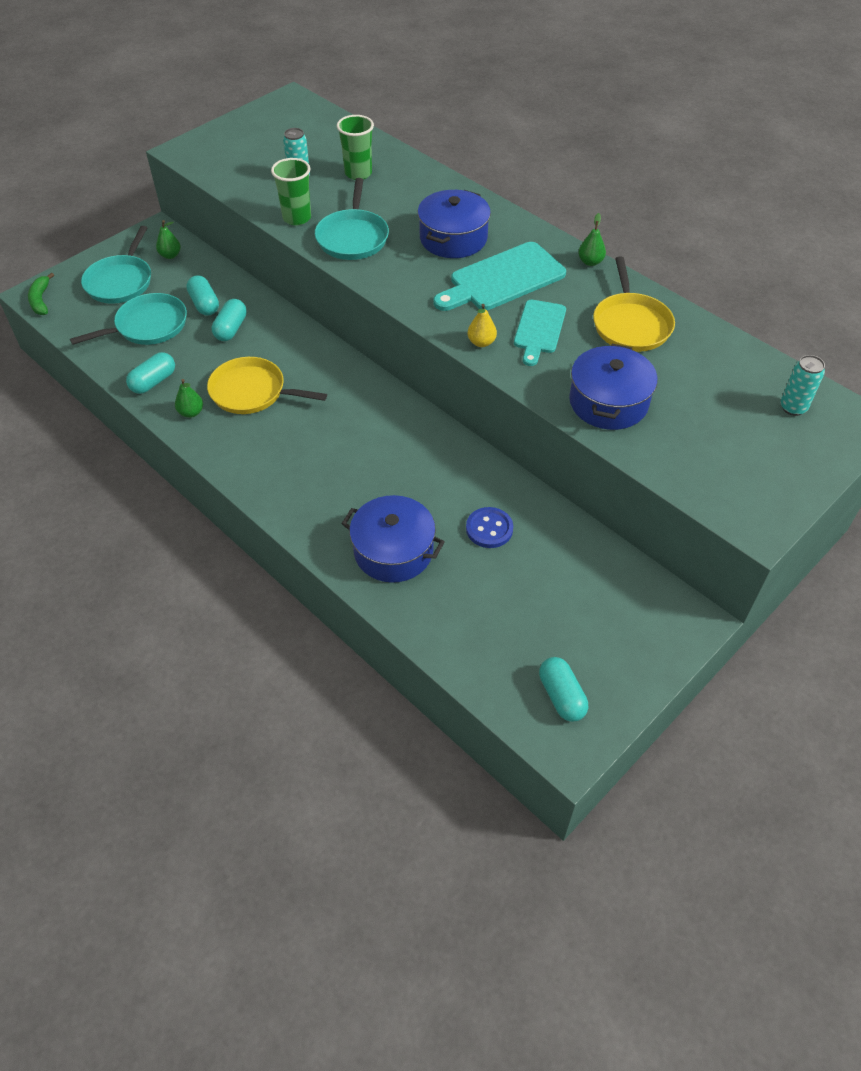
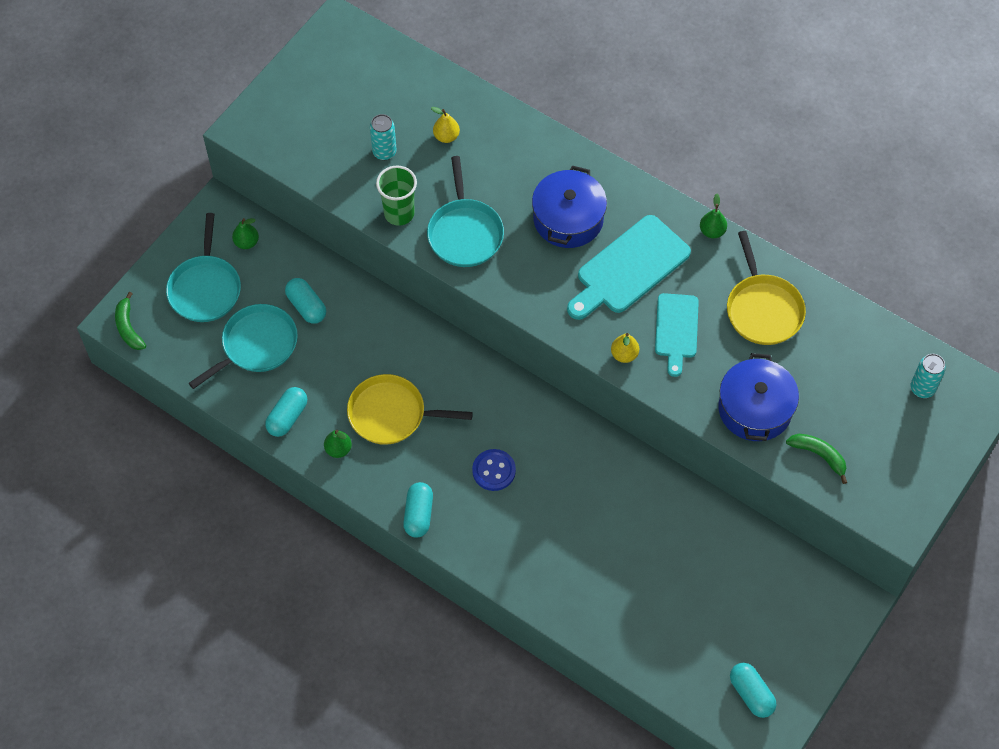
camera: 10 degrees left, 10 degrees up
turquoise capsule [212,299,247,341] -> turquoise capsule moved to [403,482,433,538]
green cup [337,115,374,180] -> yellow pear [431,107,460,143]
blue pot [342,495,444,583] -> none
blue button [466,507,513,548] -> blue button moved to [472,449,516,491]
none -> green banana [786,434,847,484]

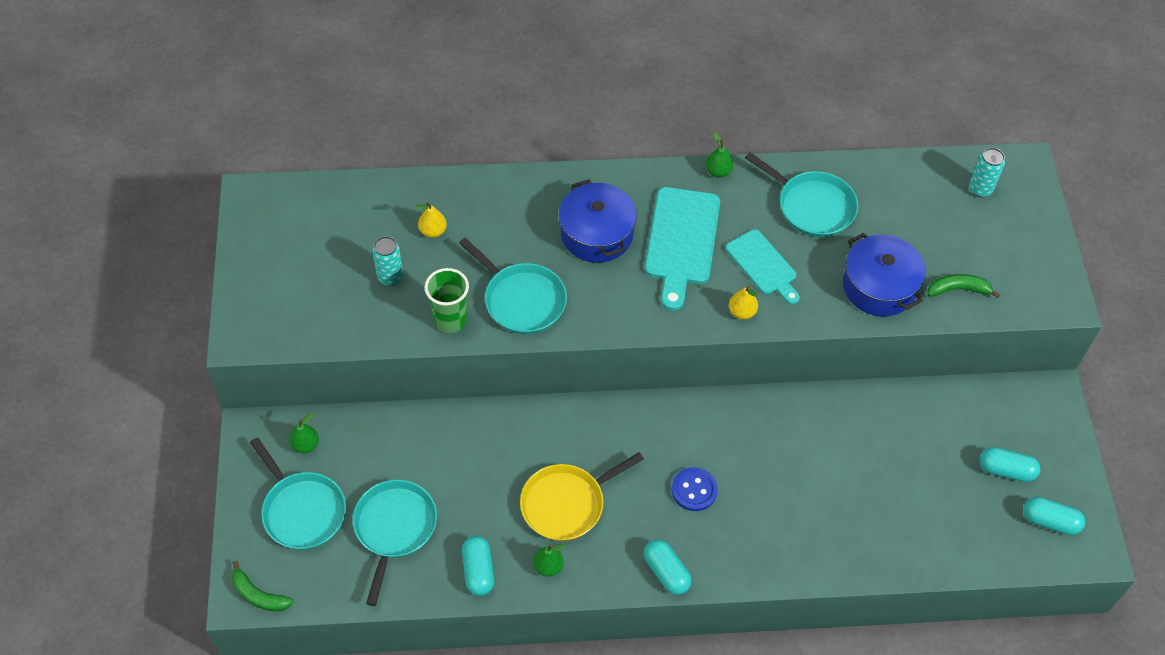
camera: 40 degrees left, 5 degrees down
turquoise capsule [285,278,326,324] -> turquoise capsule moved to [980,447,1040,482]
yellow pan [727,231,806,345] -> turquoise pan [745,152,858,237]

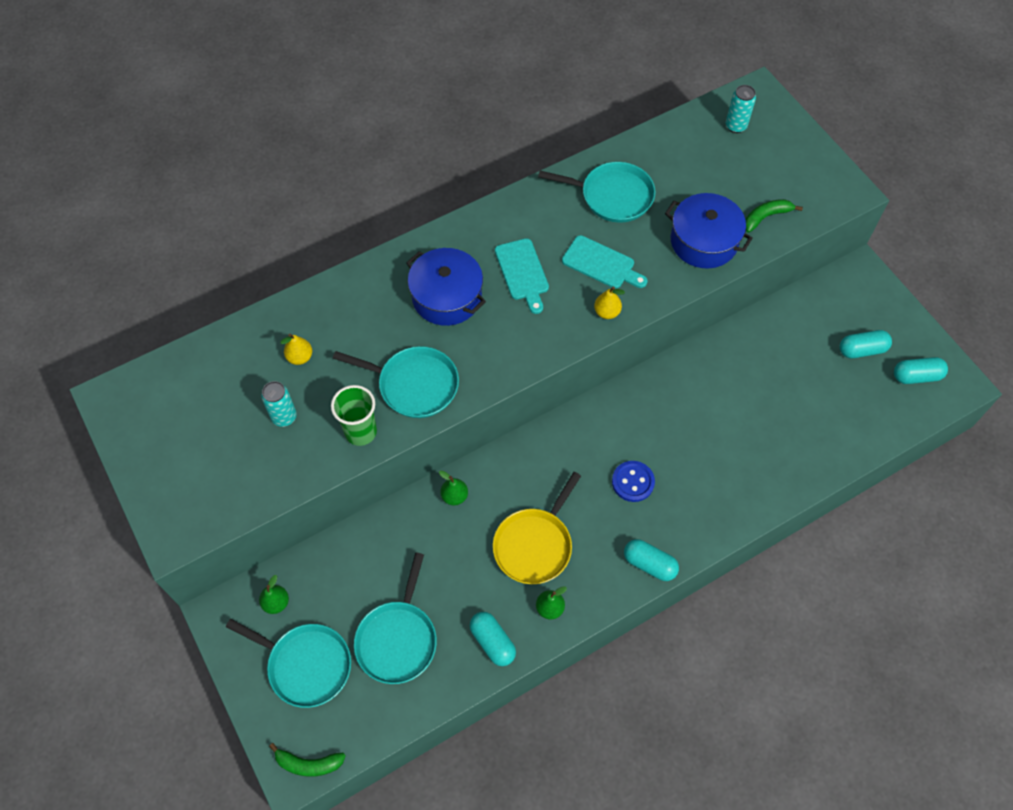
camera: 25 degrees left, 5 degrees up
turquoise pan [353,479,437,606] -> turquoise pan turned 150 degrees counterclockwise [354,553,437,684]
turquoise cutting board [645,187,720,311] -> turquoise cutting board [495,238,549,314], size x0.64
green pear [706,132,733,178] -> green pear moved to [439,471,468,505]

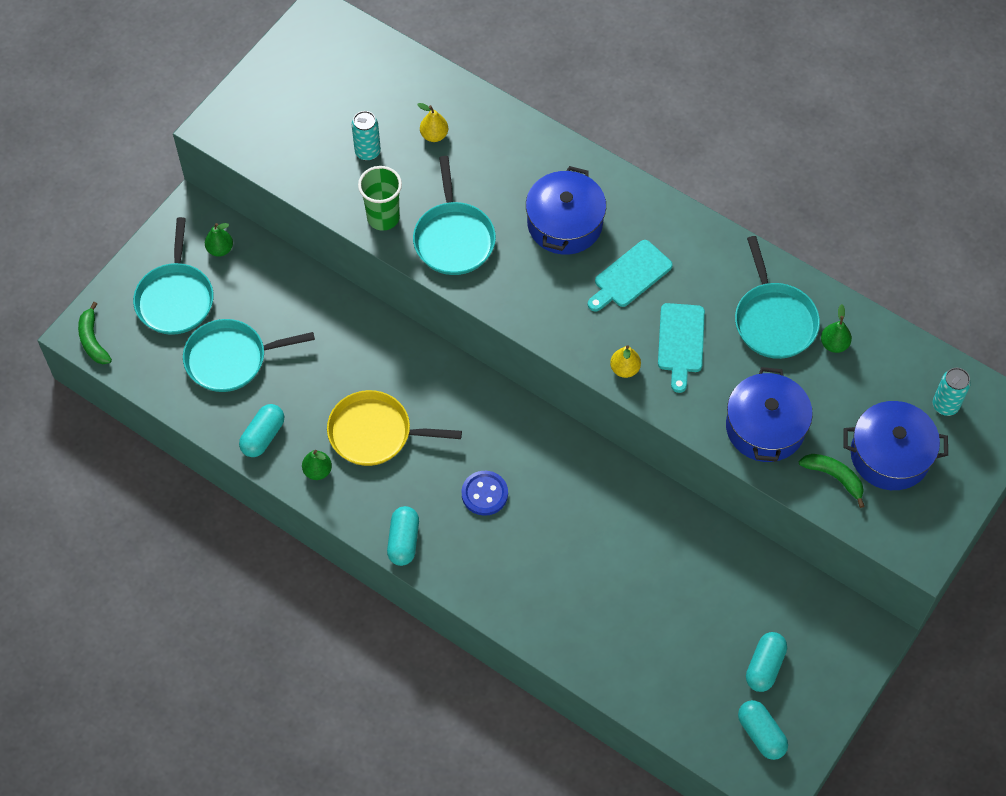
camera: 65 degrees right, 0 degrees up
green pear [439,471,468,505] -> green pear moved to [821,304,852,353]
turquoise capsule [840,330,892,358] -> turquoise capsule turned 60 degrees clockwise [746,632,787,692]
none -> blue pot [844,401,948,490]

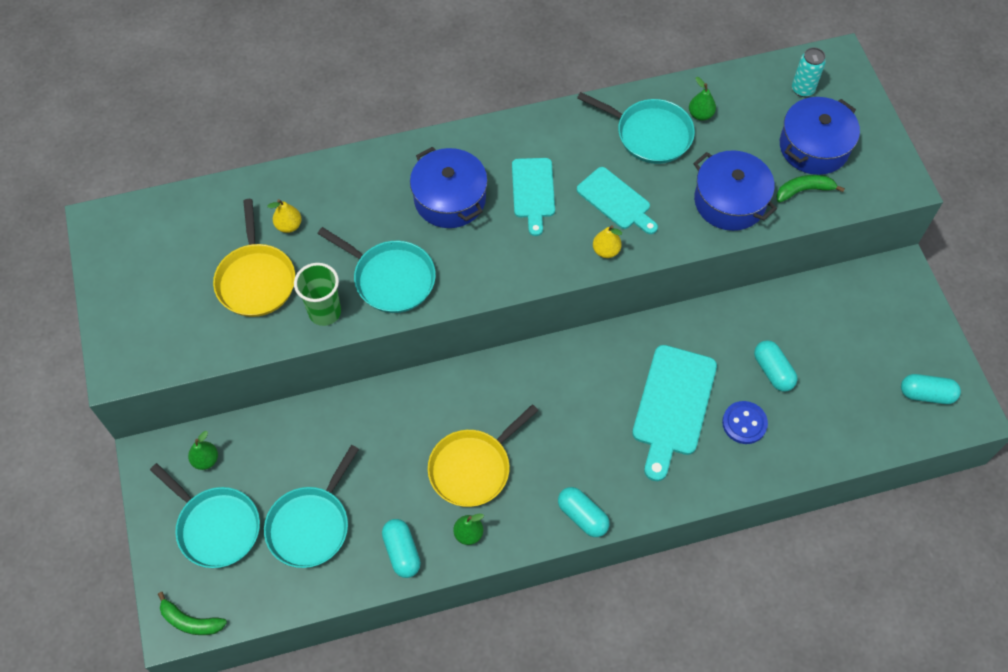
camera: 50 degrees left, 0 degrees up
turquoise can [352,111,381,161] -> yellow pan [213,199,295,317]
blue button [461,471,508,516] -> blue button moved to [722,401,768,444]
turquoise capsule [746,632,787,692] -> turquoise capsule moved to [754,340,798,392]
none -> turquoise cutting board [632,345,717,481]

